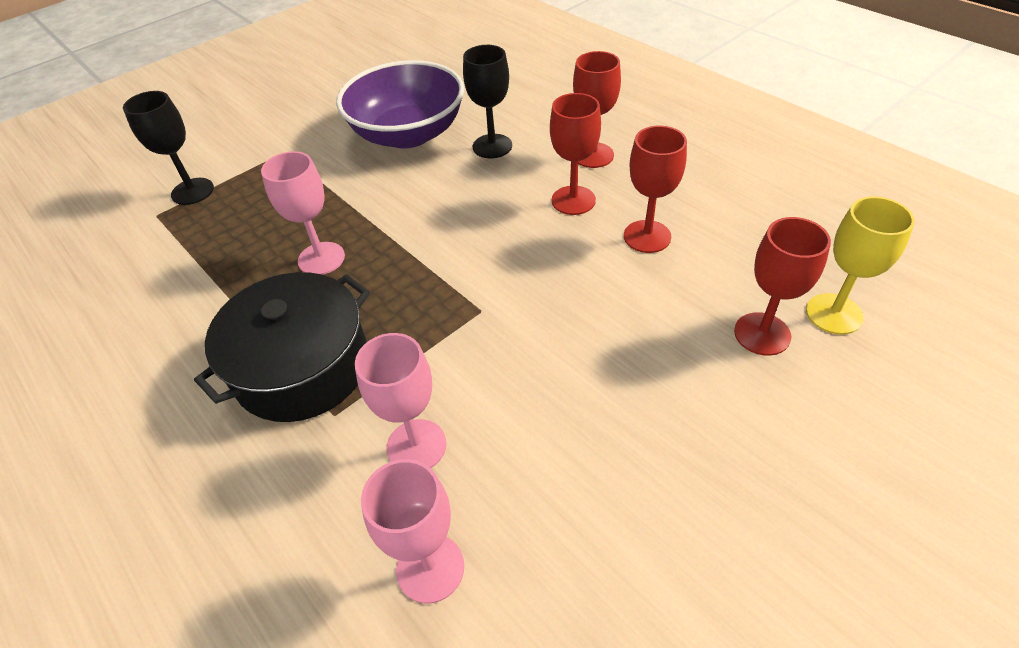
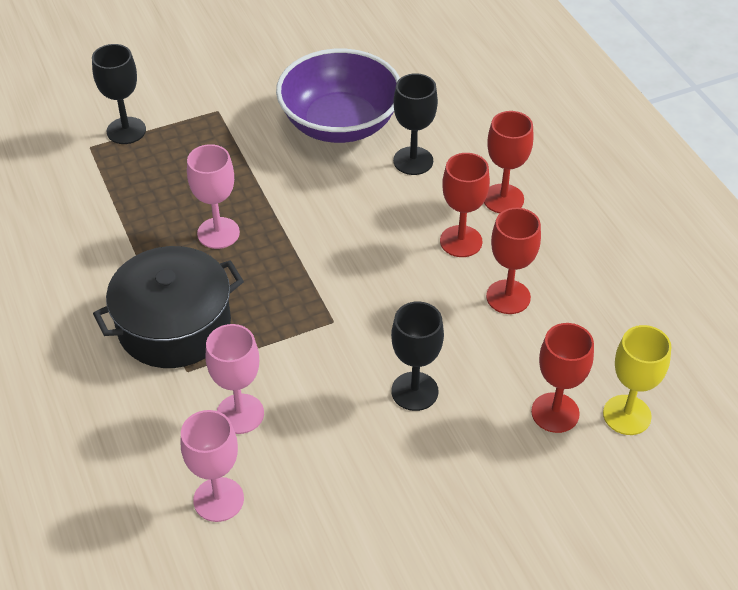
camera: 15 degrees right, 0 degrees up
none -> black goblet [391,301,444,411]

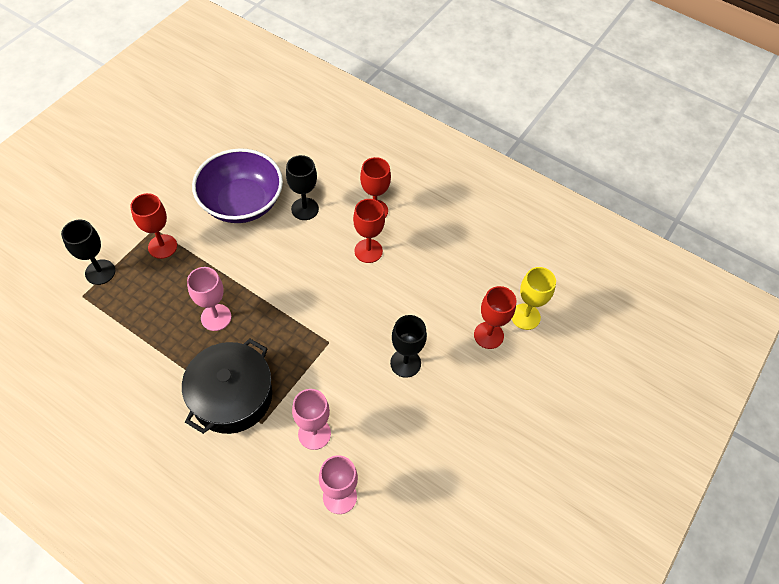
camera: 35 degrees left, 10 degrees up
red goblet [486,208,541,314] -> red goblet moved to [130,193,177,259]

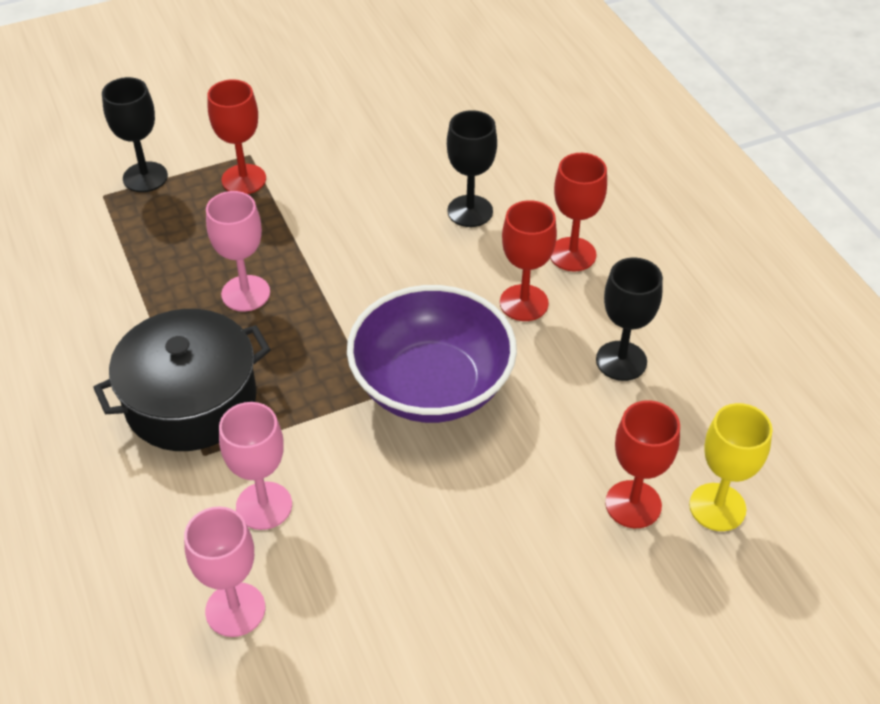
camera: 35 degrees right, 10 degrees down
purple bowl [192,148,283,223] -> purple bowl moved to [347,285,517,423]
black goblet [390,315,427,378] -> black goblet moved to [596,257,663,381]

